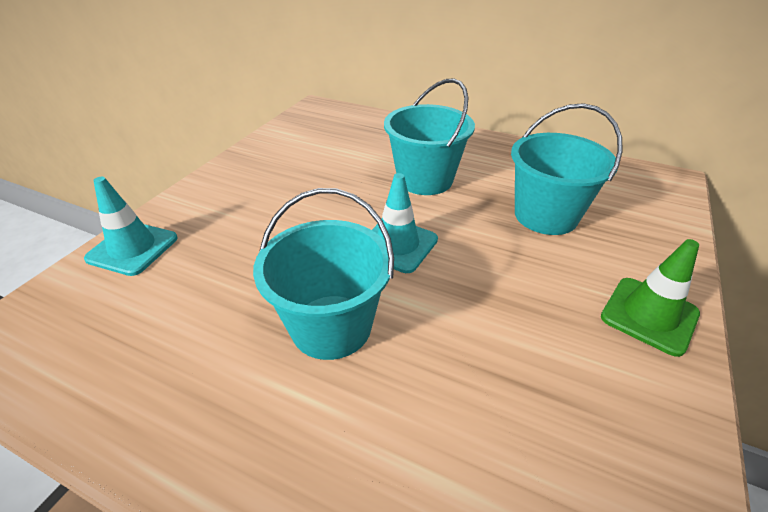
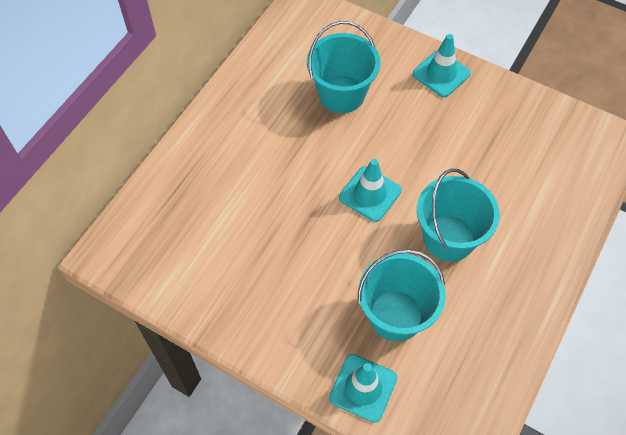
camera: 85 degrees left, 20 degrees up
turquoise bucket [384,78,475,195] -> turquoise bucket moved to [358,249,446,342]
green traffic cone [601,239,700,357] -> turquoise traffic cone [412,34,471,97]

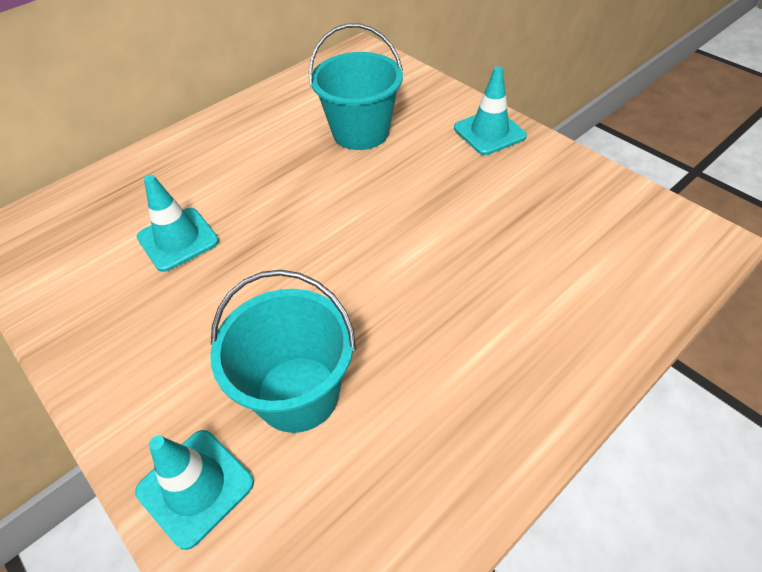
camera: 20 degrees right, 10 degrees down
turquoise traffic cone [339,159,401,222] -> turquoise traffic cone moved to [137,175,219,272]
turquoise bucket [417,169,500,262] -> none

